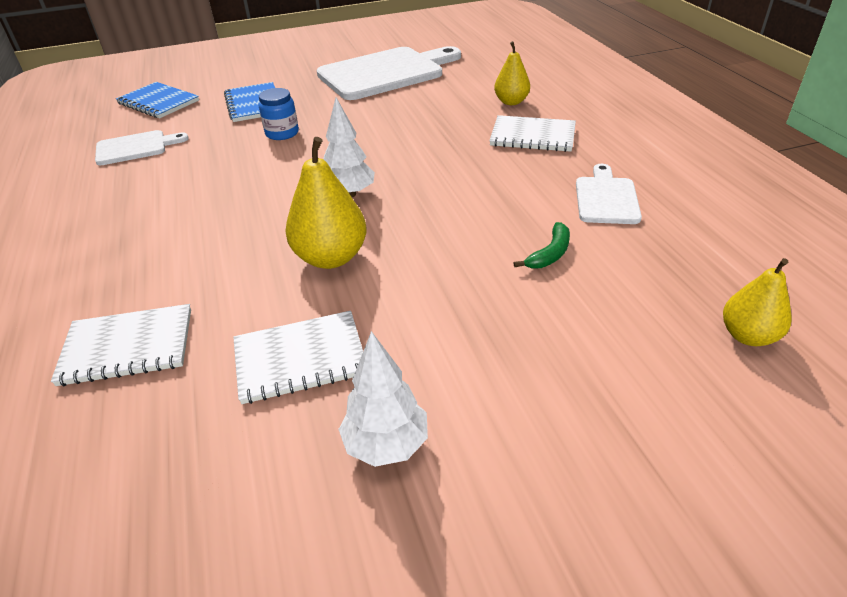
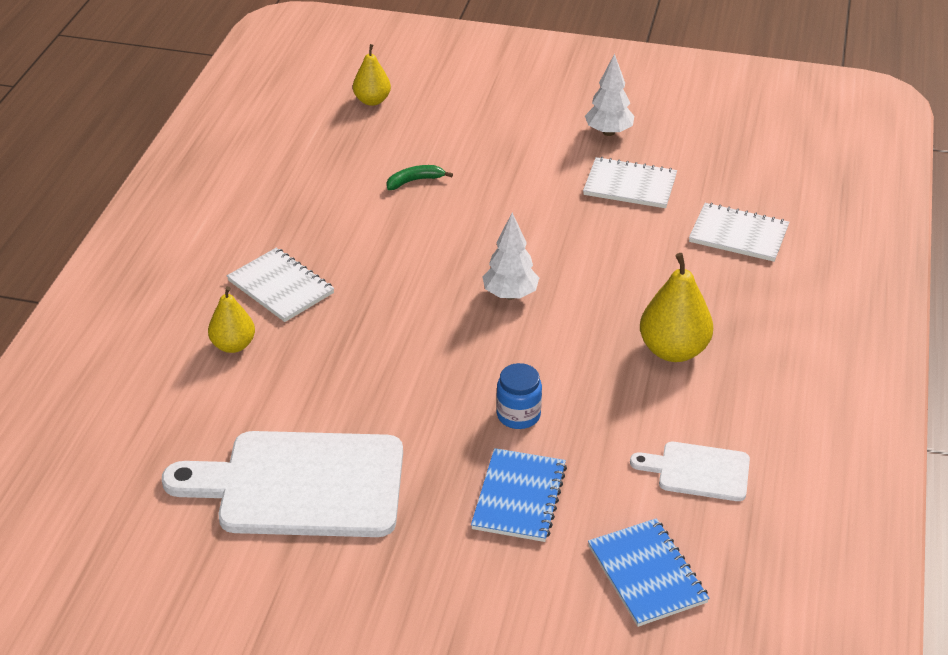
camera: 150 degrees left, 0 degrees up
yellow pear [286,137,367,269] -> yellow pear moved to [640,253,713,362]
white cutting board [576,164,642,224] -> none

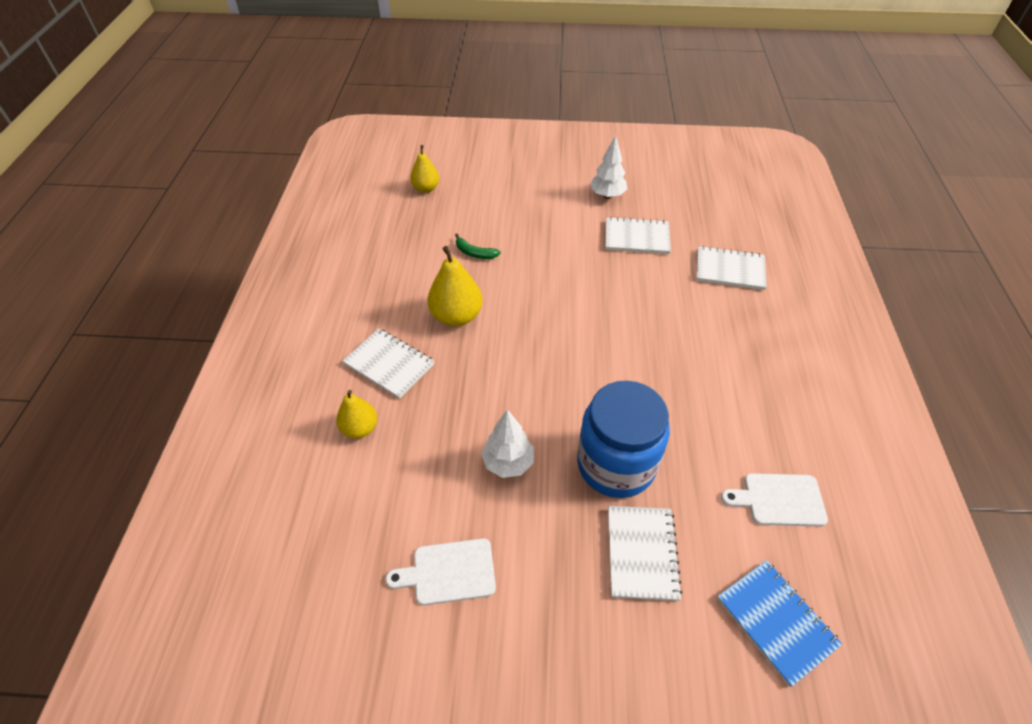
camera: 10 degrees left, 10 degrees up
white cutting board [162,431,403,537] -> white cutting board [386,538,496,605], size x0.50
green banana [386,165,453,190] -> green banana turned 120 degrees counterclockwise [455,234,501,259]
blue notebook [471,448,567,542] -> white notebook [608,506,682,601]
white tree [482,213,539,300] -> white tree moved to [481,409,534,478]
blue jar [496,363,542,429] -> blue jar [577,380,670,498], size x2.12
yellow pear [640,253,713,362] -> yellow pear moved to [428,246,483,327]

